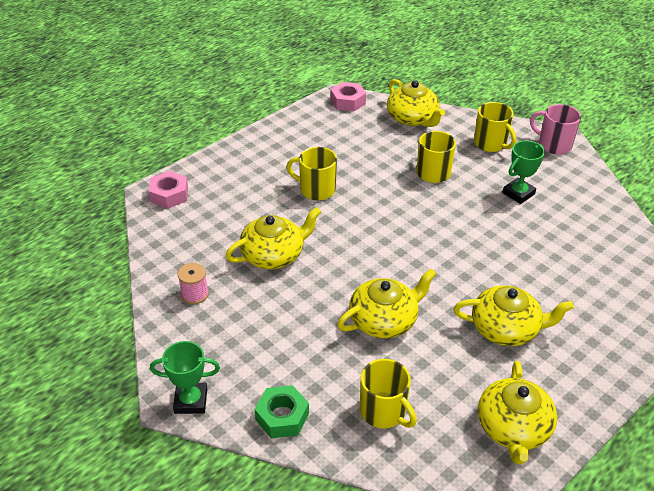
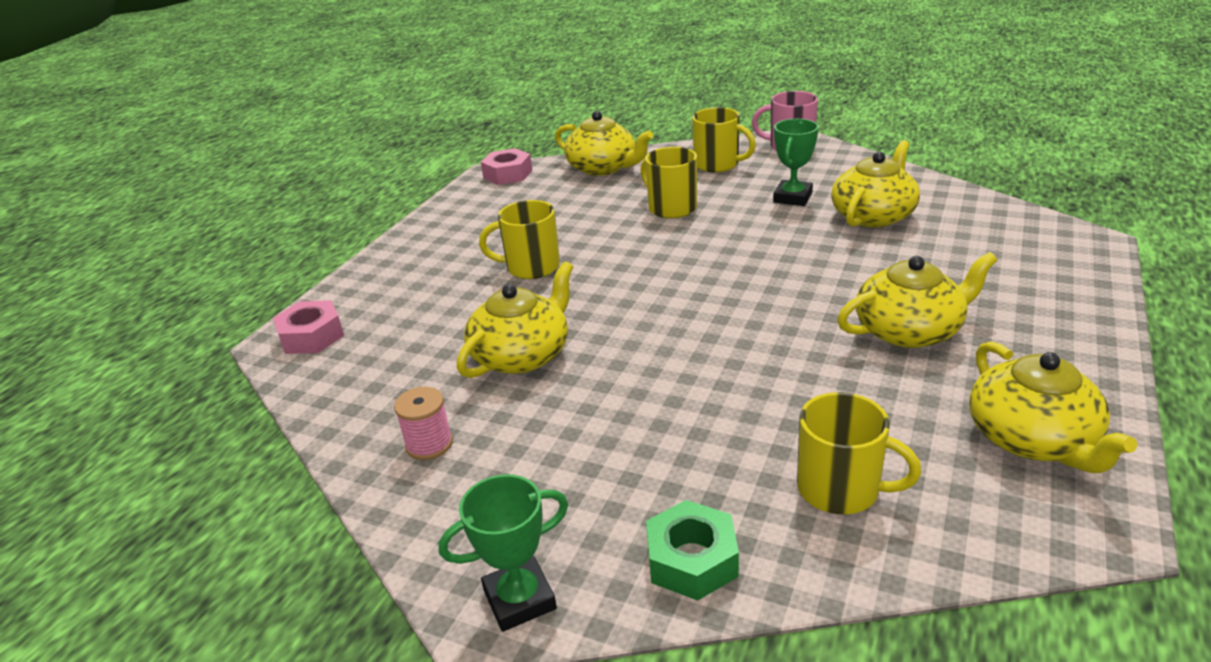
camera: 20 degrees left, 10 degrees down
yellow teapot [337,268,436,338] -> yellow teapot moved to [831,140,920,228]

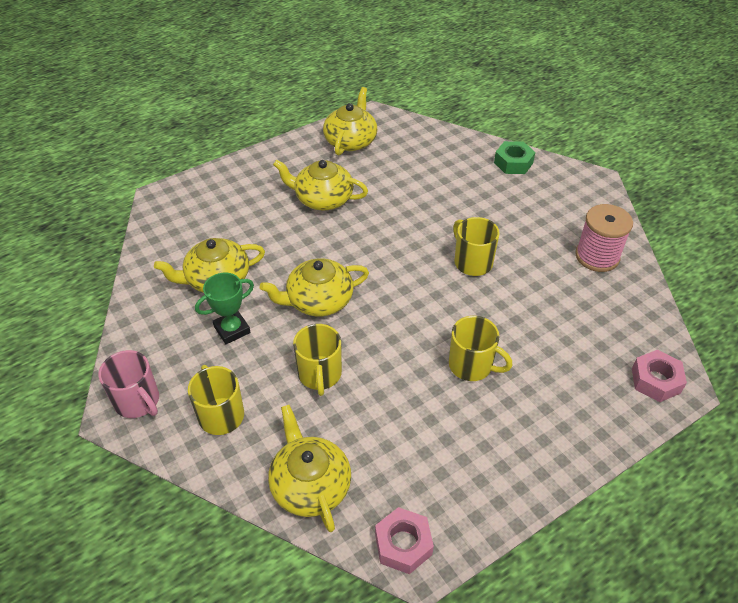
camera: 150 degrees left, 15 degrees up
pink spool [394,387,453,460] -> pink spool [575,204,633,272], size x1.69
green trophy [439,474,568,632] -> none
yellow teapot [457,261,573,378] -> yellow teapot moved to [260,258,369,316]
yellow mug [797,392,921,515] -> yellow mug moved to [453,217,500,276]

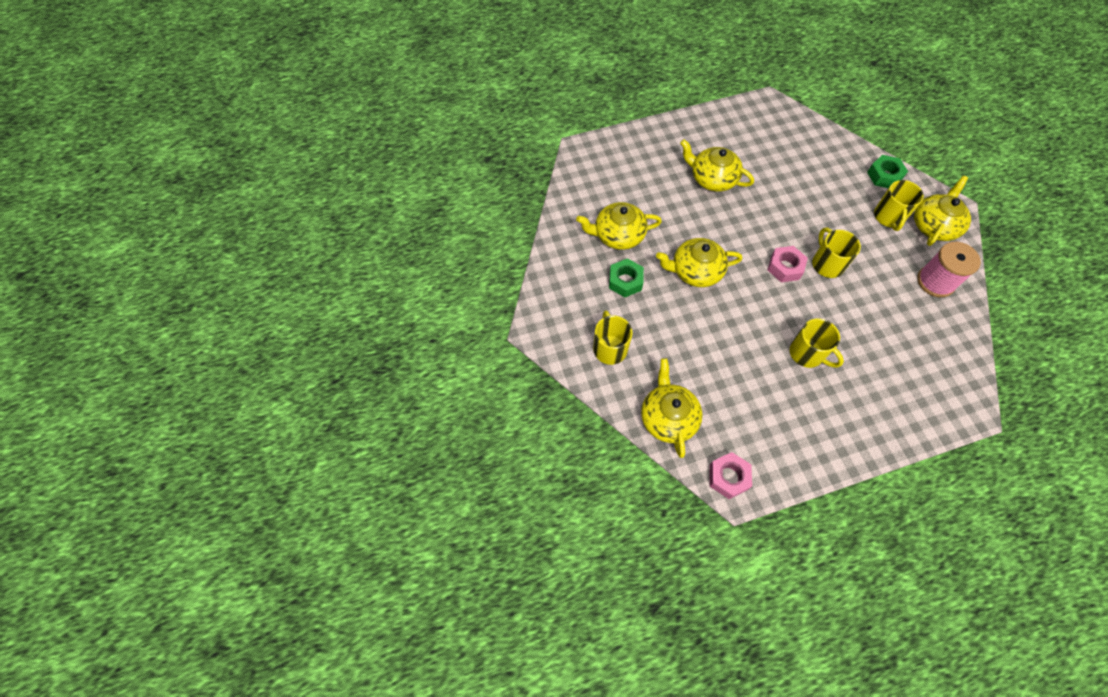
camera: 15 degrees right, 15 degrees up
pink mug [99,350,159,418] -> none
green trophy [195,273,254,344] -> green nut [609,258,644,297]
yellow mug [293,324,342,396] -> yellow mug moved to [874,180,924,231]
yellow teapot [323,87,377,156] -> yellow teapot moved to [914,176,971,246]
pink nut [632,350,687,402] -> pink nut moved to [767,246,808,282]

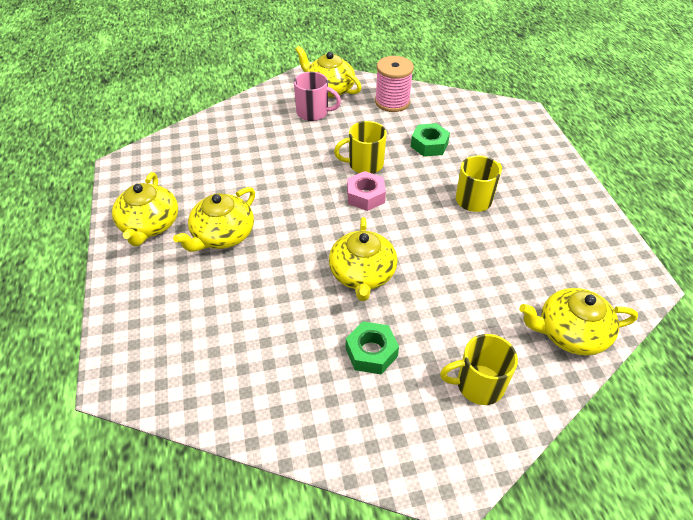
camera: 85 degrees left, 15 degrees down
yellow teapot [576,202,662,250] -> yellow teapot moved to [112,172,178,246]
pink nut [709,452,752,499] -> none
green nut [867,155,908,188] -> green nut moved to [411,123,450,157]
yellow mug [874,180,924,231] -> pink mug [294,72,341,121]

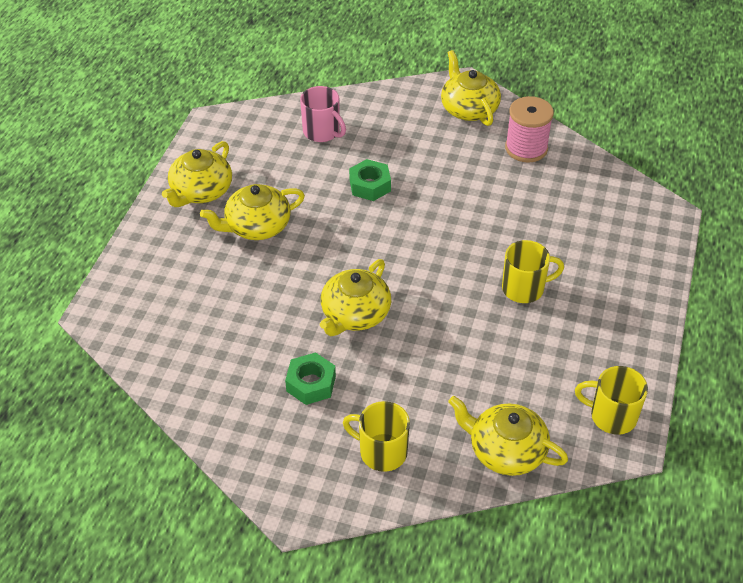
camera: 30 degrees right, 0 degrees up
pink mug [294,72,341,121] -> pink mug moved to [300,86,346,142]
yellow mug [334,121,387,174] -> yellow mug moved to [575,366,648,435]
pink nut [347,171,386,211] -> none
green nut [411,123,450,157] -> green nut moved to [349,159,391,201]

